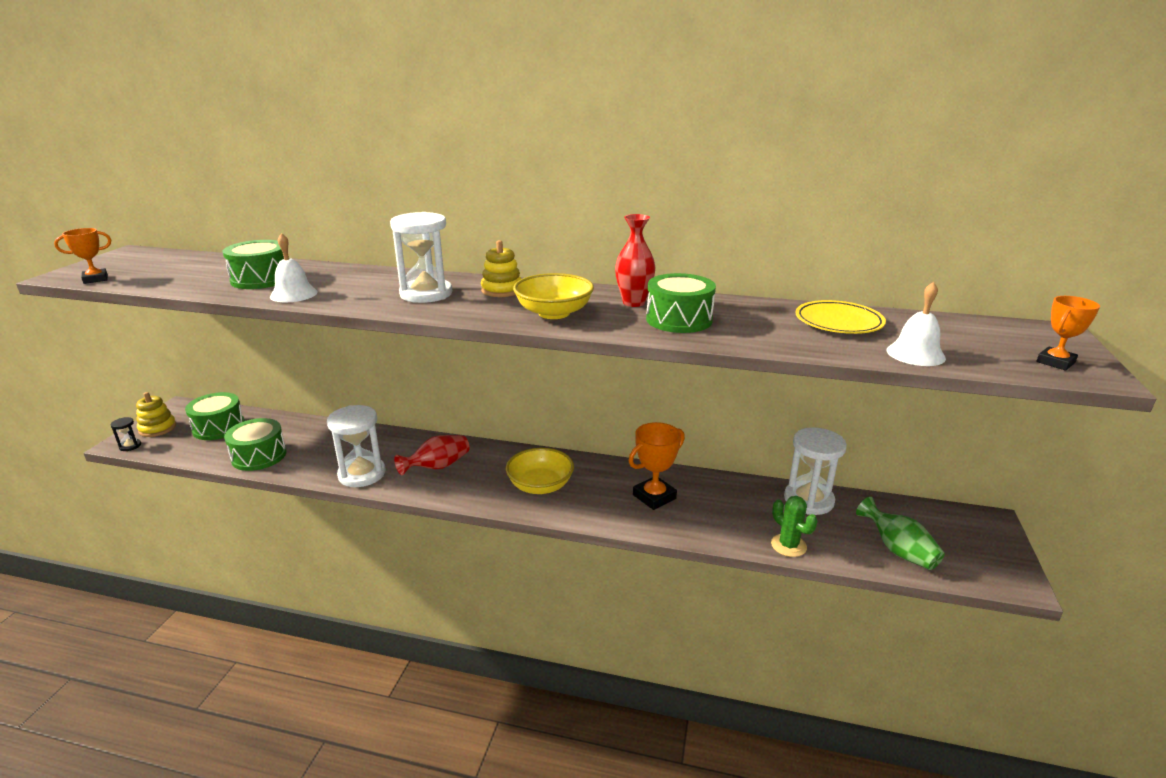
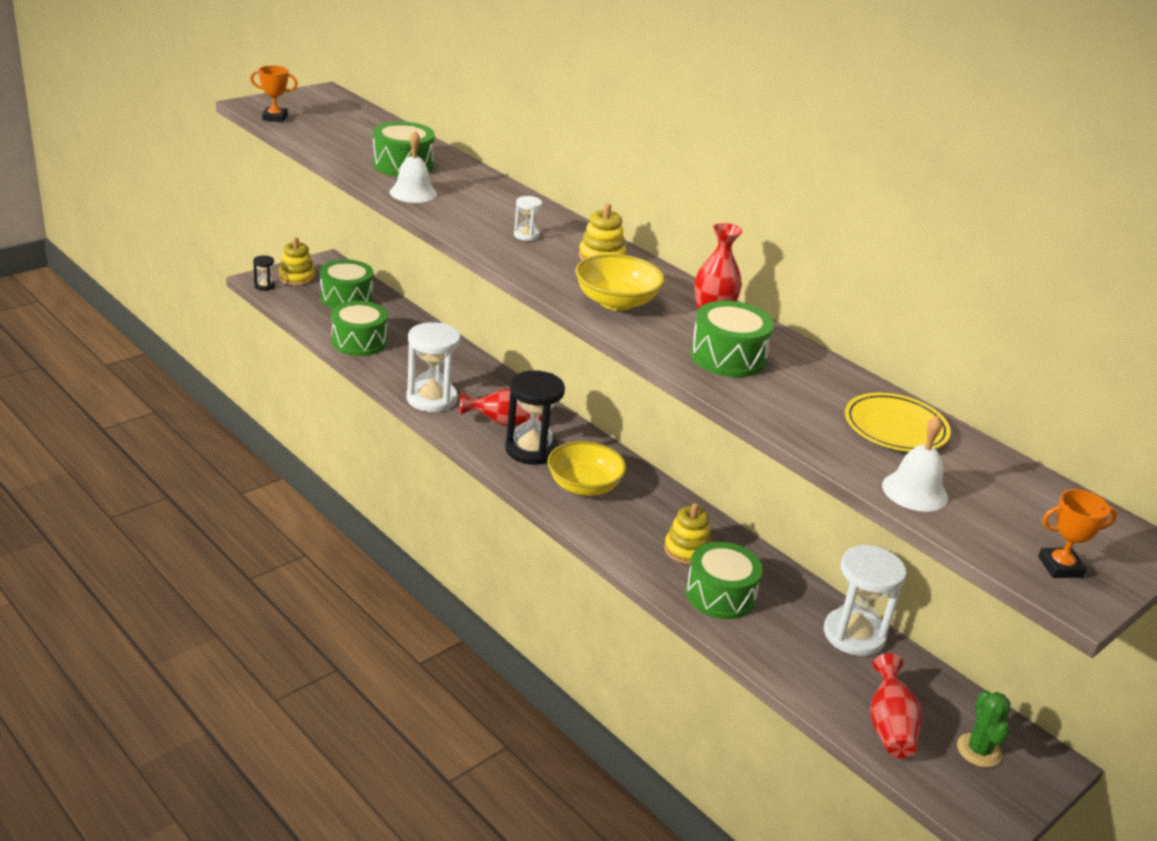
camera: 30 degrees right, 5 degrees up
white hourglass [390,212,452,303] -> white hourglass [514,196,542,241], size x0.45
orange trophy [629,422,685,510] -> yellow stacking toy [664,503,711,565]
green cactus [771,496,818,557] -> green cactus moved to [957,690,1010,767]
green vase [856,497,945,570] -> red vase [870,653,922,759]
none -> black hourglass [505,370,565,465]
none -> green drum [686,542,763,619]

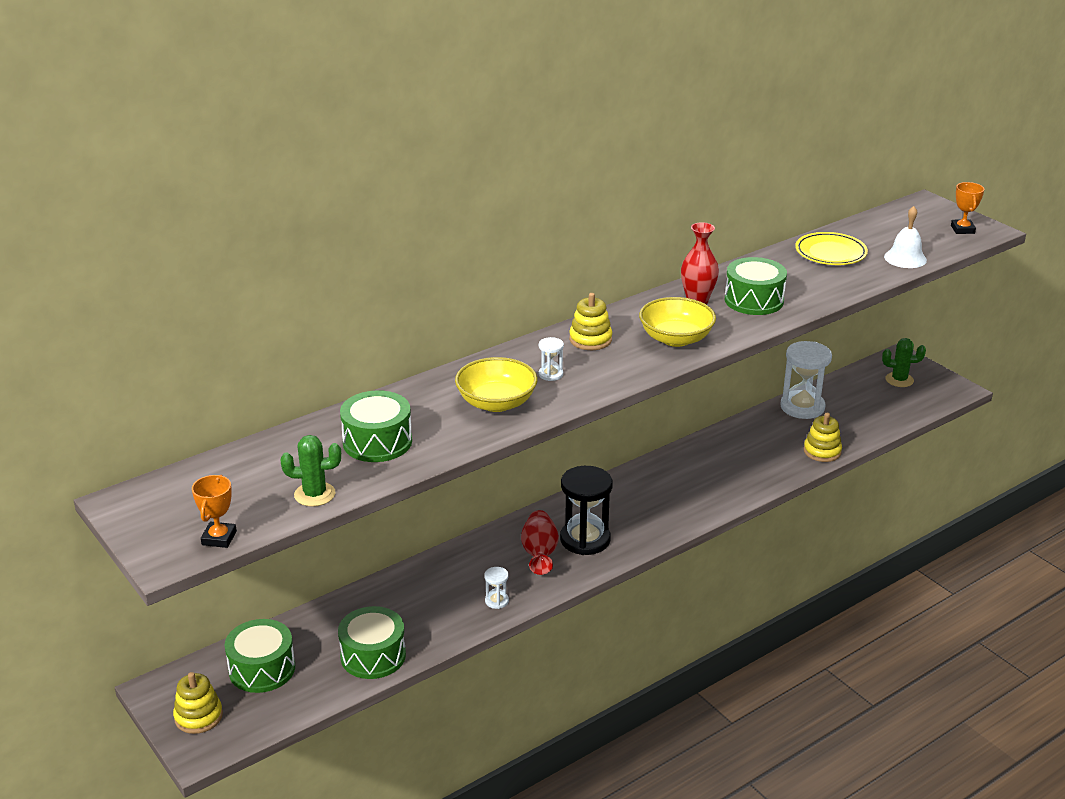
camera: 80 degrees left, 0 degrees up
black hourglass [253,255,275,291] -> none
white bell [390,131,437,203] -> none
white hourglass [406,322,461,412] -> white hourglass [484,567,509,609], size x0.45
yellow bowl [547,441,627,496] -> yellow bowl moved to [455,357,538,412]
yellow stacking toy [664,503,711,565] -> yellow stacking toy moved to [804,413,842,462]
green drum [686,542,763,619] -> none
red vase [870,653,922,759] -> none
none -> green cactus [280,435,341,507]

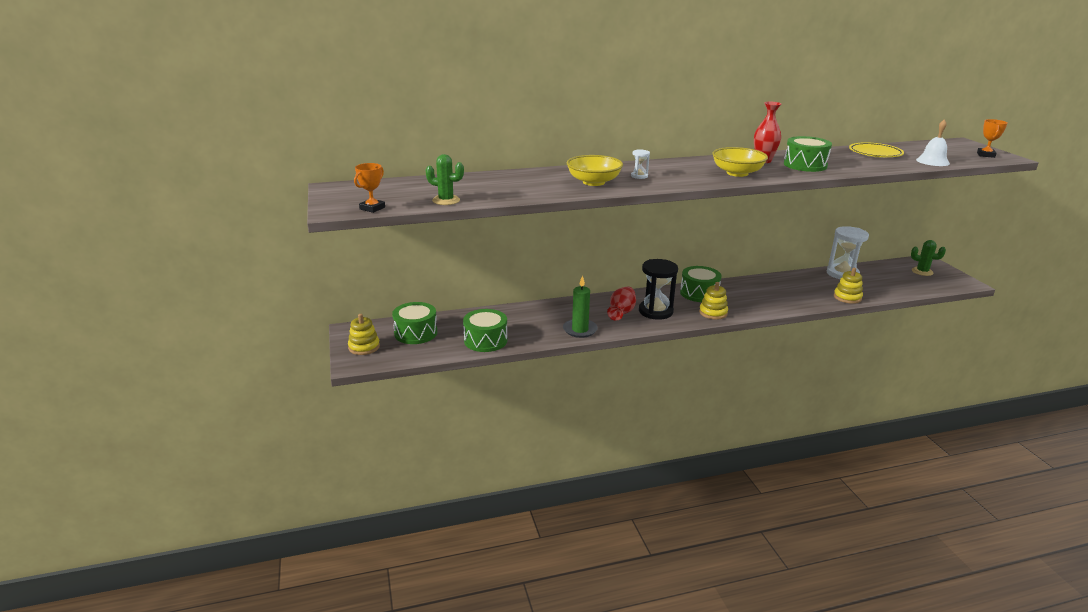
camera: 20 degrees right, 5 degrees down
green drum [340,390,412,462] -> green drum moved to [680,266,721,302]
white hourglass [484,567,509,609] -> green candle [563,275,598,338]
yellow stacking toy [569,293,612,350] -> yellow stacking toy moved to [699,282,728,320]

